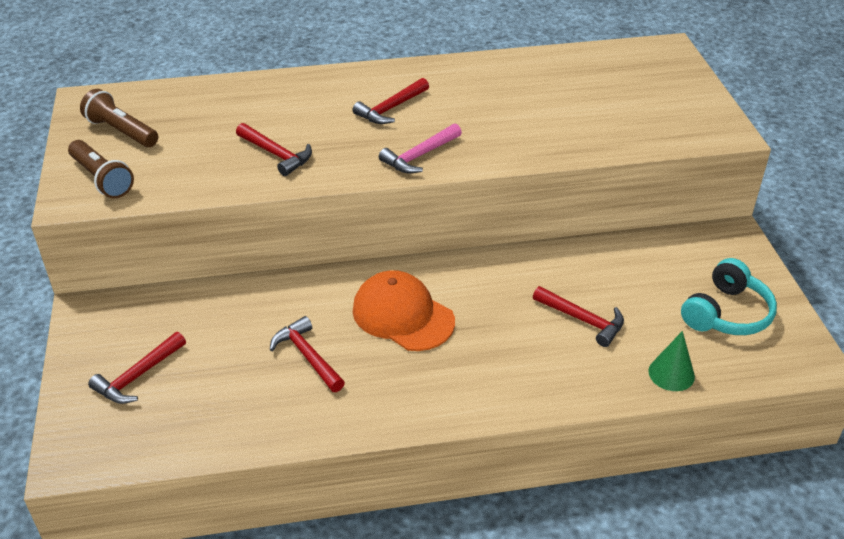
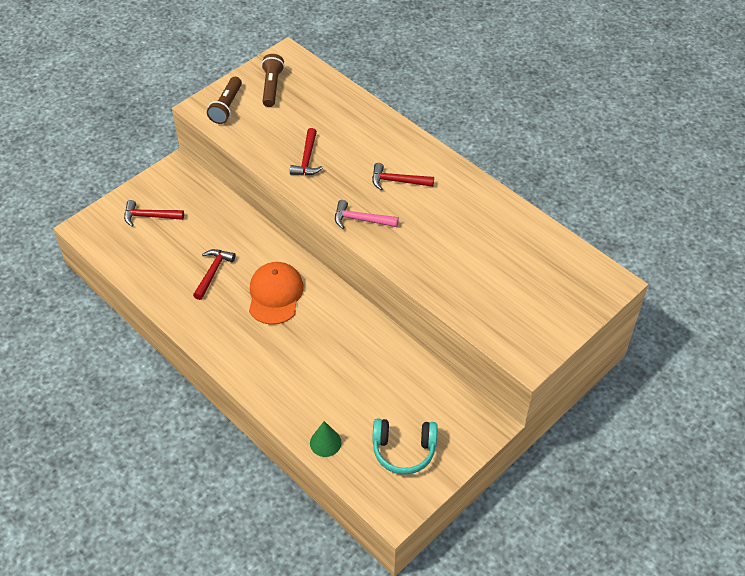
camera: 55 degrees right, 10 degrees up
red hammer [533,286,624,347] -> none

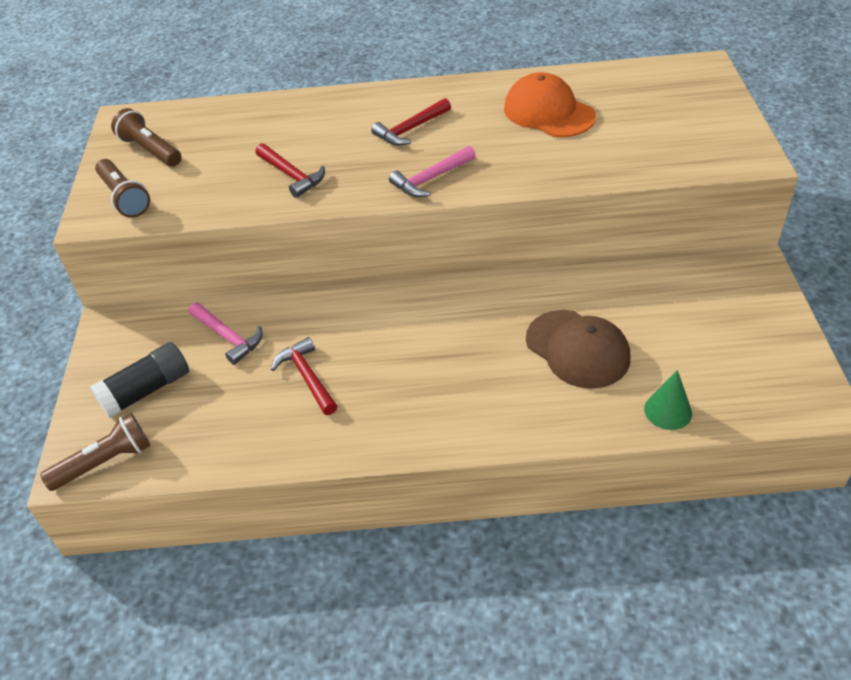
camera: 45 degrees left, 5 degrees down
red hammer [124,200,184,227] -> black glue stick [90,342,189,418]
orange cap [249,262,304,325] -> orange cap moved to [504,72,596,137]
turquoise headphones [372,418,438,475] -> none
none -> brown flashlight [40,413,150,491]
none -> pink hammer [189,302,262,365]
none -> brown cap [526,310,630,389]

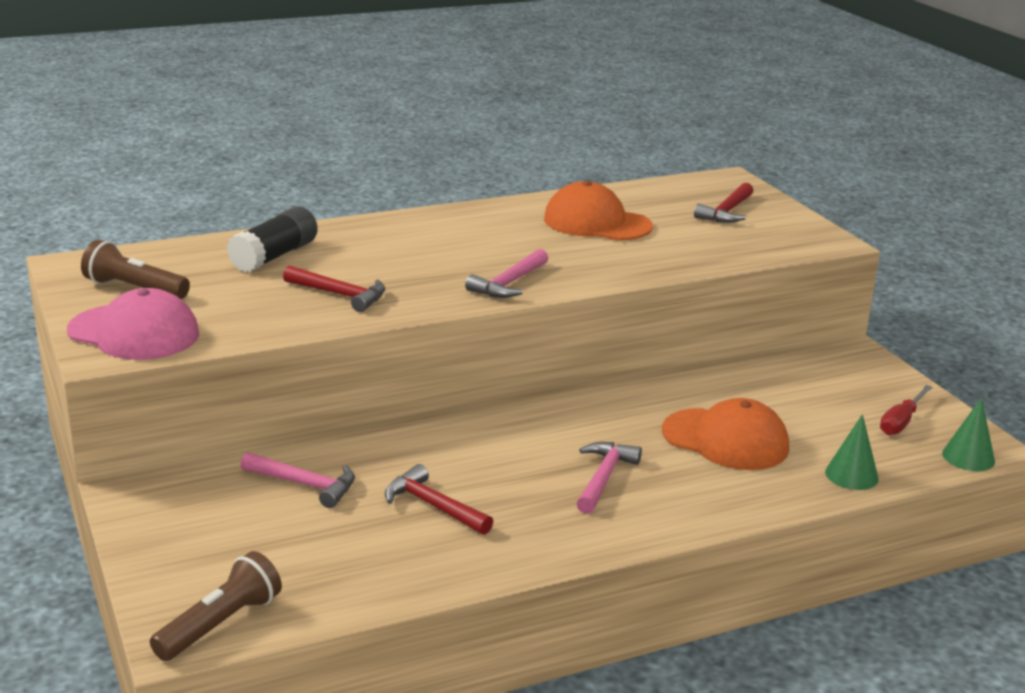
camera: 25 degrees left, 20 degrees down
black glue stick [90,342,189,418] -> black glue stick moved to [227,206,318,273]
brown flashlight [95,159,150,218] -> pink cap [67,288,199,360]
red hammer [371,98,451,146] -> red hammer moved to [694,183,753,223]
brown cap [526,310,630,389] -> orange cap [662,398,789,470]
none -> pink hammer [576,442,642,514]
none -> red screwdriver [880,385,933,435]
none -> green cone [942,398,995,471]

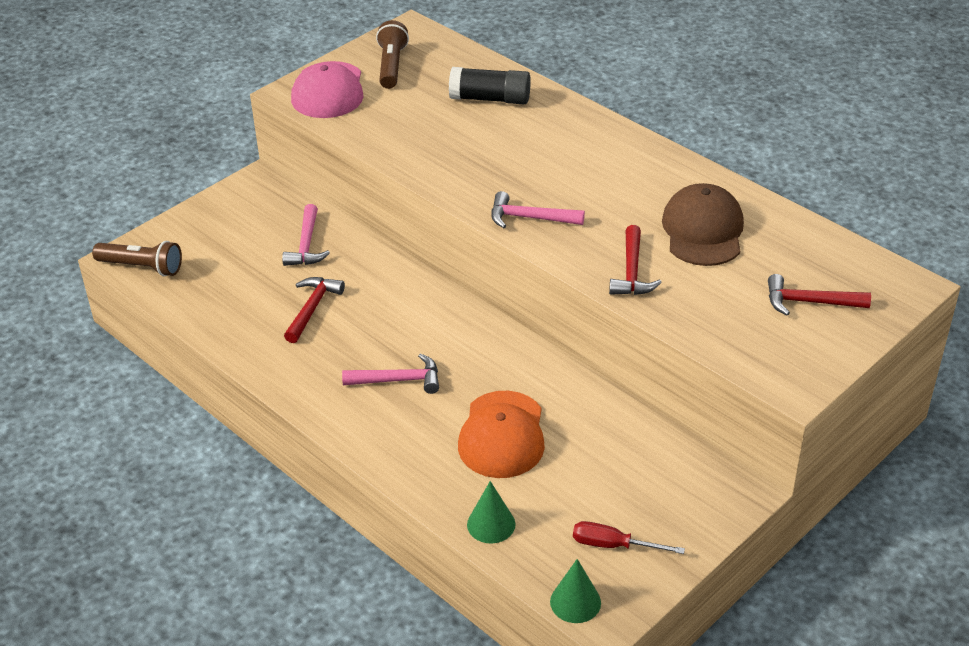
camera: 70 degrees right, 15 degrees up
red hammer [283,265,385,312] -> red hammer moved to [609,225,662,295]
orange cap [544,181,653,241] -> brown cap [662,183,744,266]

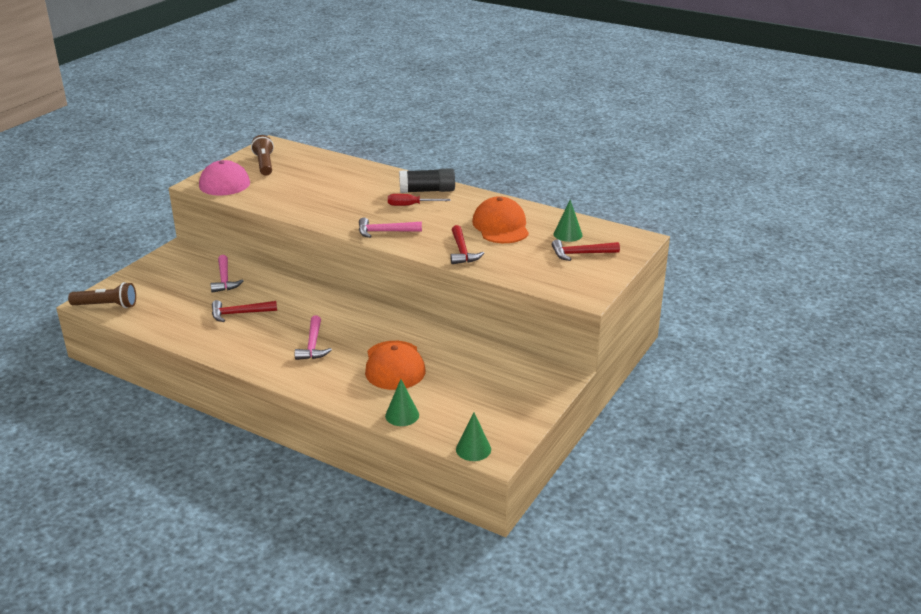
camera: 15 degrees left, 10 degrees down
red hammer [284,277,345,343] -> red hammer turned 105 degrees counterclockwise [212,300,277,322]
pink hammer [342,353,439,394] -> pink hammer turned 105 degrees clockwise [295,316,332,360]
black glue stick [449,67,531,104] -> black glue stick moved to [399,168,455,193]
red screwdriver [573,521,685,554] -> red screwdriver moved to [388,194,450,206]
brown cap [662,183,744,266] -> orange cap [472,196,529,243]
none -> green cone [554,200,583,242]

